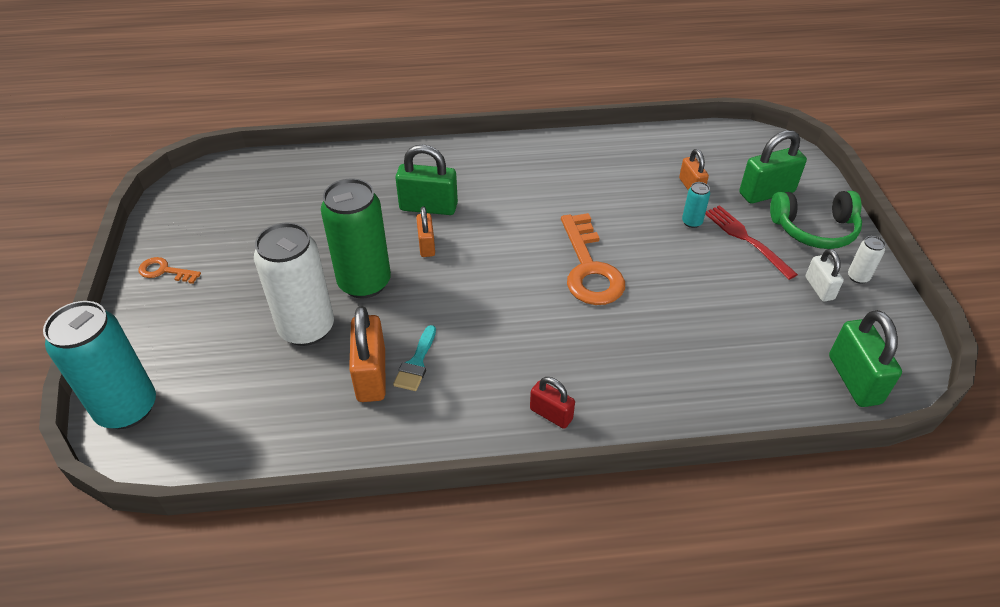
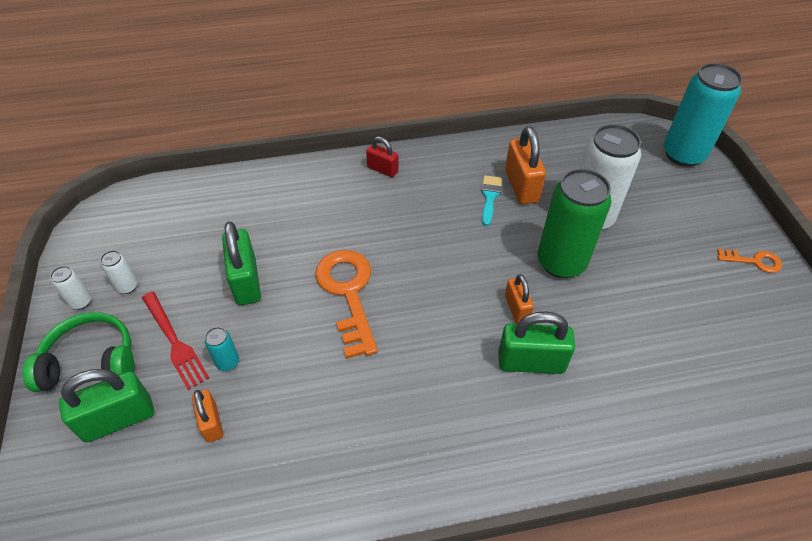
camera: 175 degrees right, 5 degrees up
white padlock [805,249,844,302] -> white can [100,250,138,294]
green padlock [829,310,902,407] -> green padlock moved to [222,221,261,305]

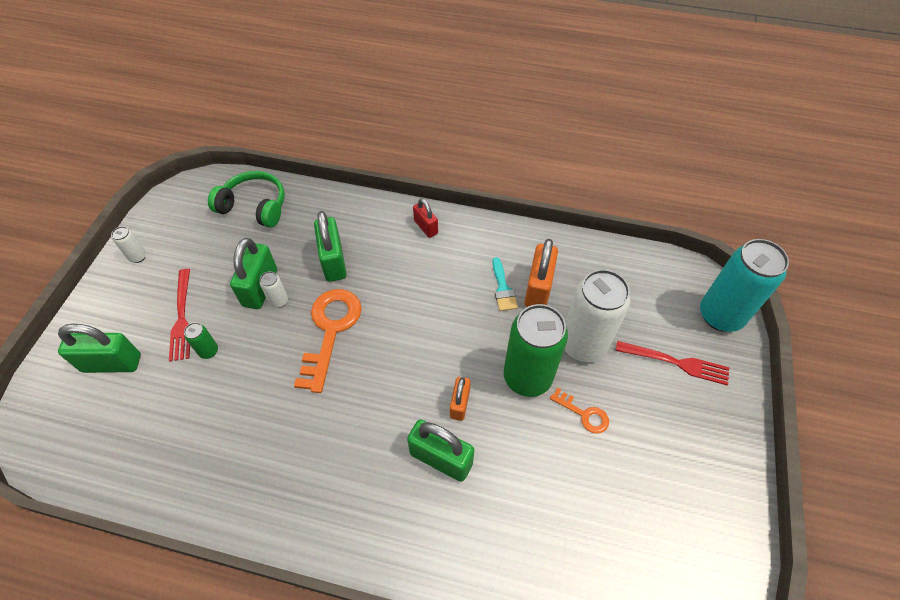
camera: 25 degrees right, 5 degrees up
green headphones [22,312,134,392] -> green headphones moved to [208,171,285,228]
white can [100,250,138,294] -> white can moved to [260,271,288,308]
orange padlock [192,389,223,443] -> none
turquoise can [205,327,239,371] -> green can [184,322,218,359]
turquoise brush [481,175,502,226] -> turquoise brush turned 135 degrees clockwise [492,257,518,311]
orange key [717,248,782,273] -> orange key moved to [550,388,609,434]
none -> green padlock [314,211,347,282]
none -> red fork [616,341,729,385]

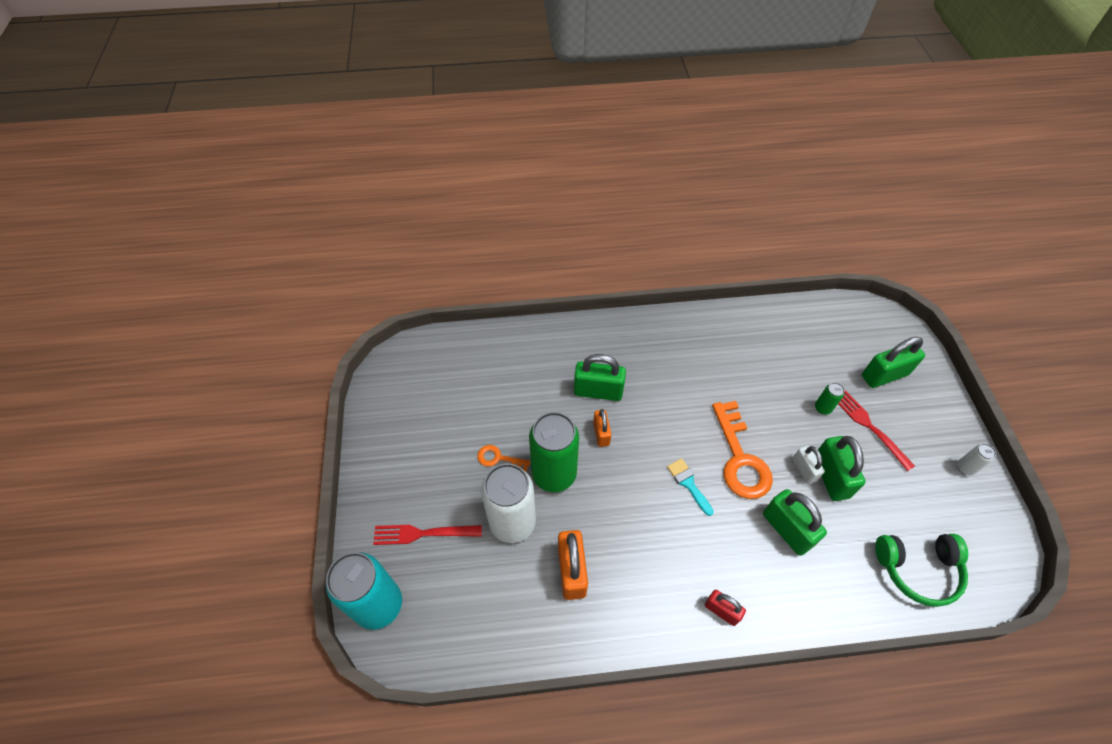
camera: 160 degrees right, 0 degrees up
white can [260,271,288,308] -> white padlock [792,446,825,484]
turquoise brush [492,257,518,311] -> turquoise brush moved to [667,458,714,516]

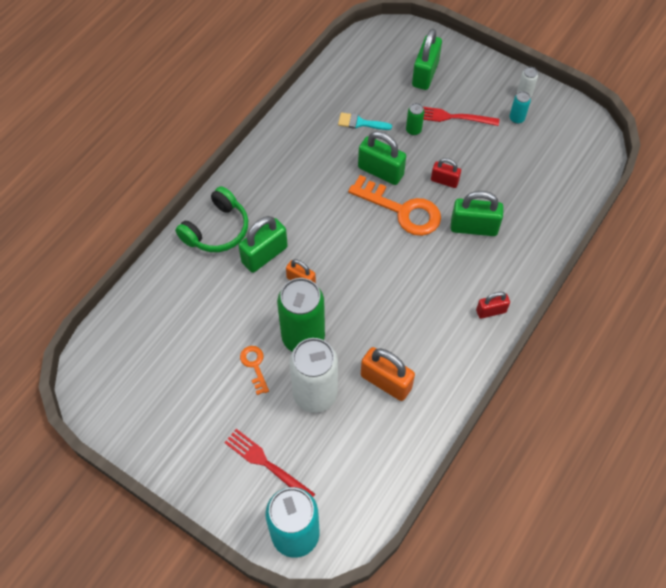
camera: 50 degrees left, 5 degrees up
red fork [373,525,482,545] -> red fork turned 90 degrees clockwise [224,429,315,497]
orange key [477,445,530,472] -> orange key turned 105 degrees clockwise [240,346,269,395]
turquoise brush [667,458,714,516] -> turquoise brush moved to [338,112,392,130]
white padlock [792,446,825,484] -> red padlock [431,158,461,188]
green padlock [818,436,865,501] -> green padlock moved to [358,131,406,185]
green headphones [875,534,968,607] -> green headphones moved to [175,186,248,252]
none -> turquoise can [509,91,531,124]

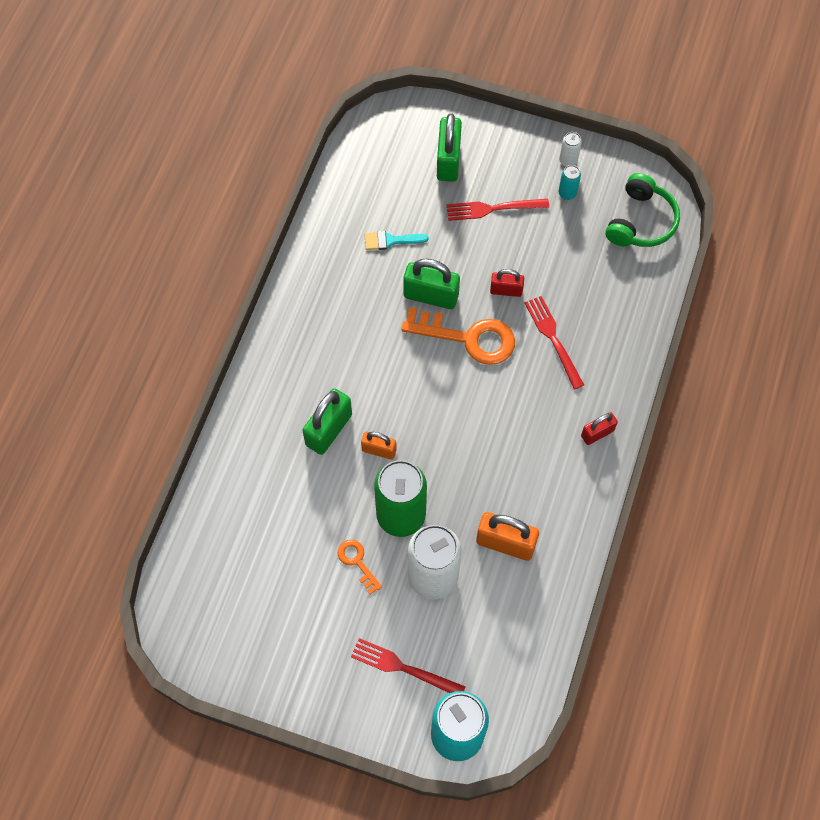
camera: 15 degrees left, 5 degrees up
green headphones [175,186,248,252] -> green headphones moved to [605,173,680,247]
green can [406,103,425,135] -> none
green padlock [451,191,504,236] -> red fork [525,296,584,389]

